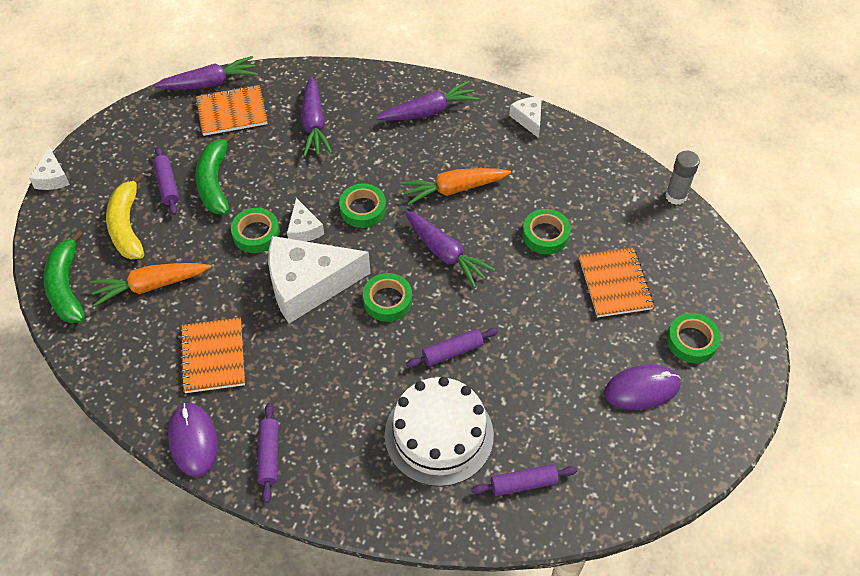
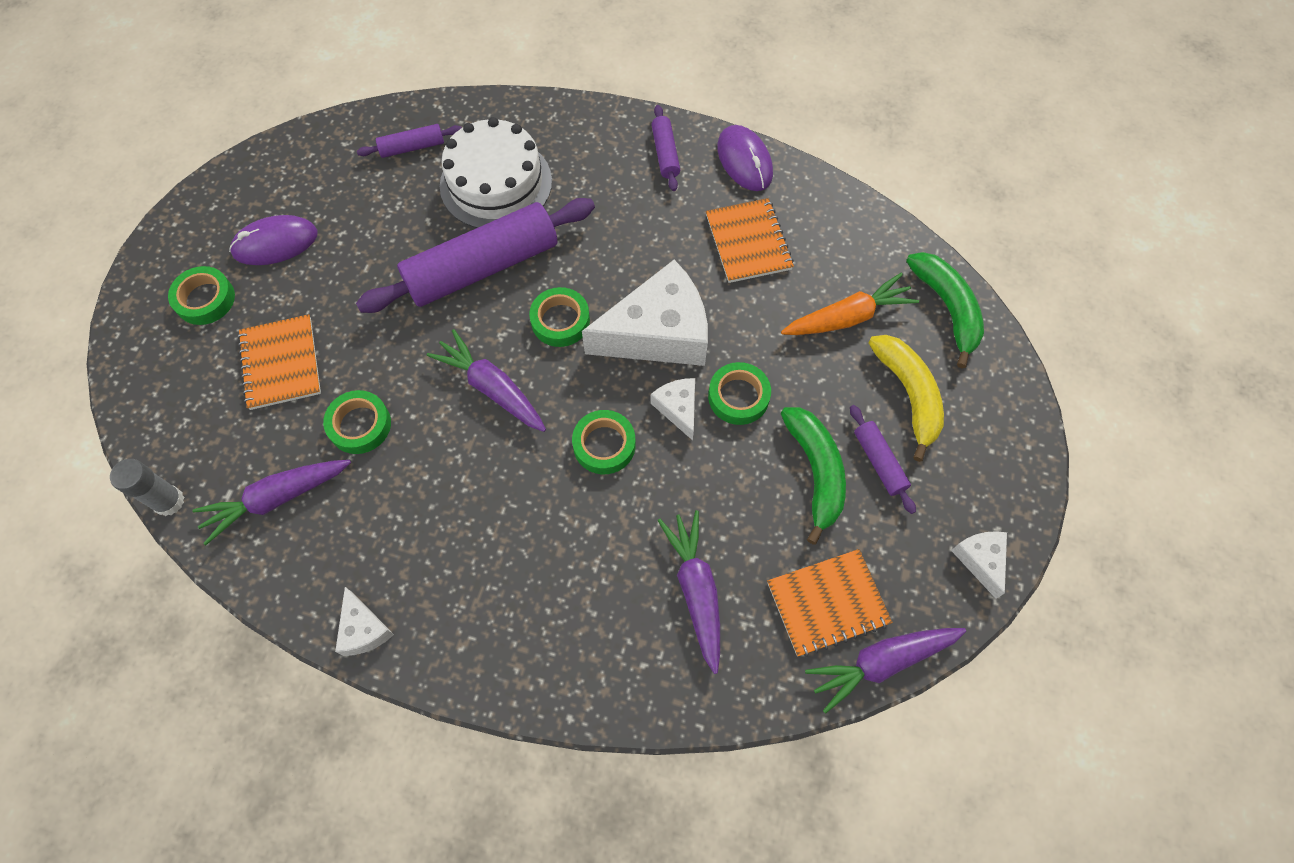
camera: 175 degrees right, 10 degrees up
white cheese [29,147,70,190] -> white cheese moved to [951,531,1007,599]
purple carrot [376,81,479,121] -> purple carrot moved to [192,460,351,545]
orange carrot [401,168,511,205] -> none
purple rolling pin [406,328,499,367] -> purple rolling pin [356,198,595,313], size x2.24

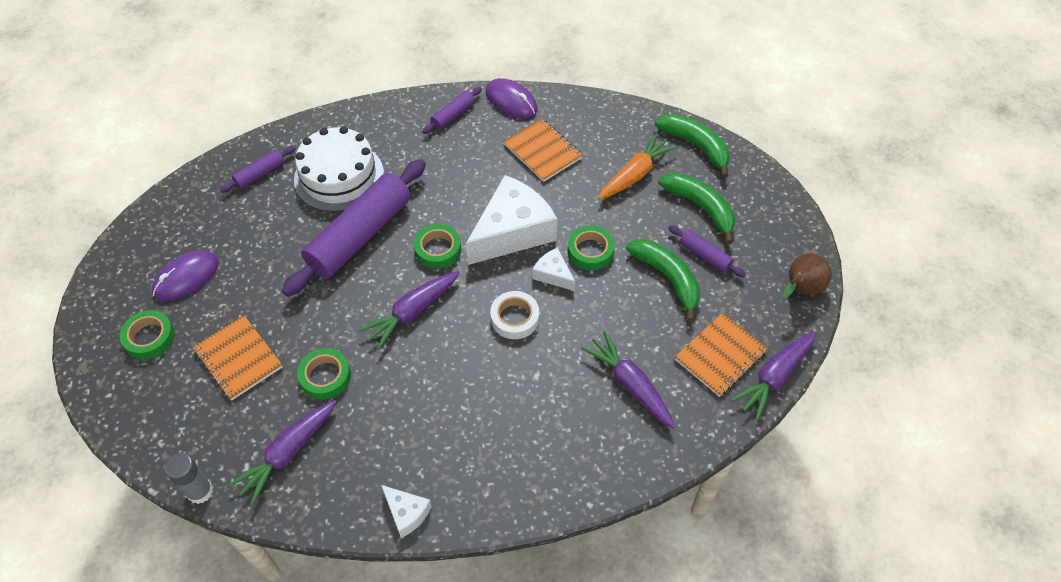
camera: 25 degrees left, 10 degrees down
purple carrot [426,329,546,432] -> purple carrot turned 60 degrees counterclockwise [358,271,460,350]
green tape [572,410,636,474] -> white tape [490,291,539,339]
purple rolling pin [651,105,680,191] -> purple rolling pin turned 75 degrees clockwise [422,87,482,134]
yellow banana [868,335,944,462] -> green banana [658,173,735,244]
white cheese [951,531,1007,599] -> brown pear [782,253,832,298]

